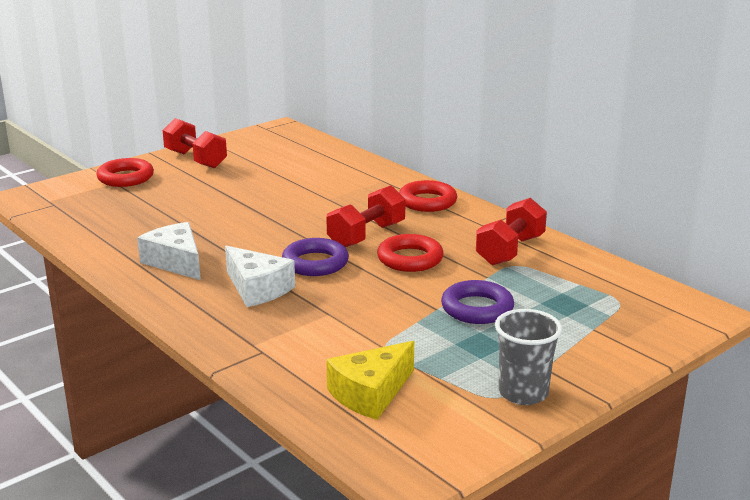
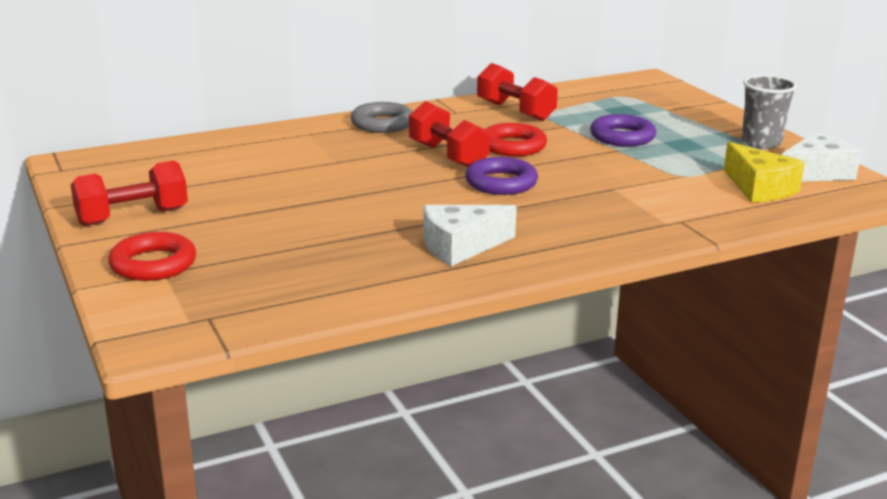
camera: 75 degrees left, 0 degrees up
white cheese [225,246,295,307] -> white cheese moved to [782,132,861,182]
red ring [399,180,457,212] -> grey ring [350,102,413,133]

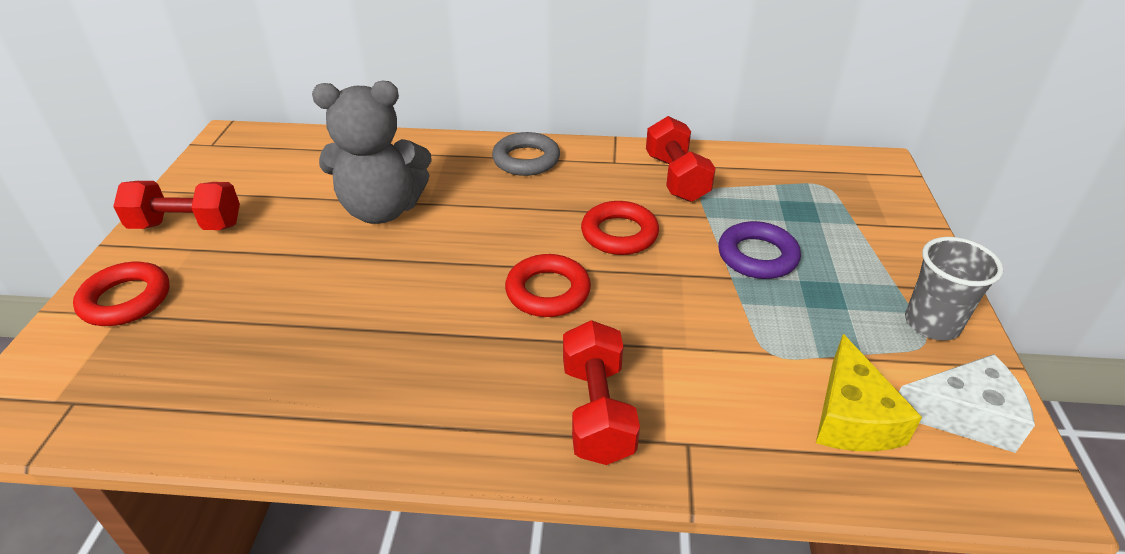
camera: 30 degrees right, 15 degrees up
red dumbbell [409,101,490,167] -> red dumbbell moved to [563,320,640,465]
white cheese [423,205,517,266] -> none
purple ring [465,157,538,195] -> red ring [505,254,591,317]
none -> grey teddy bear [312,81,432,224]

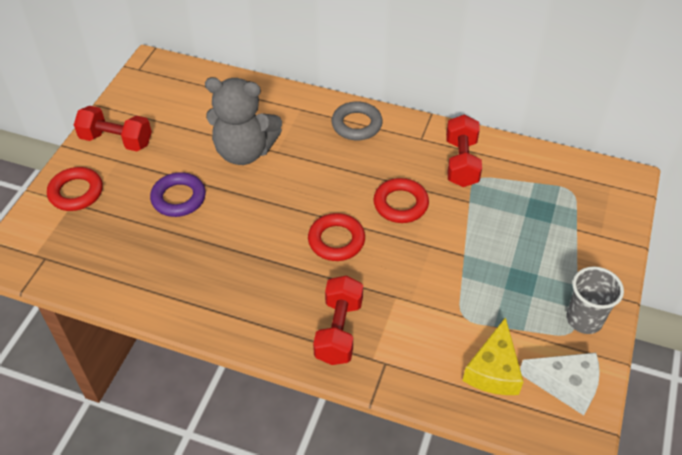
camera: 15 degrees right, 10 degrees up
purple ring [718,221,801,279] -> purple ring moved to [150,172,206,217]

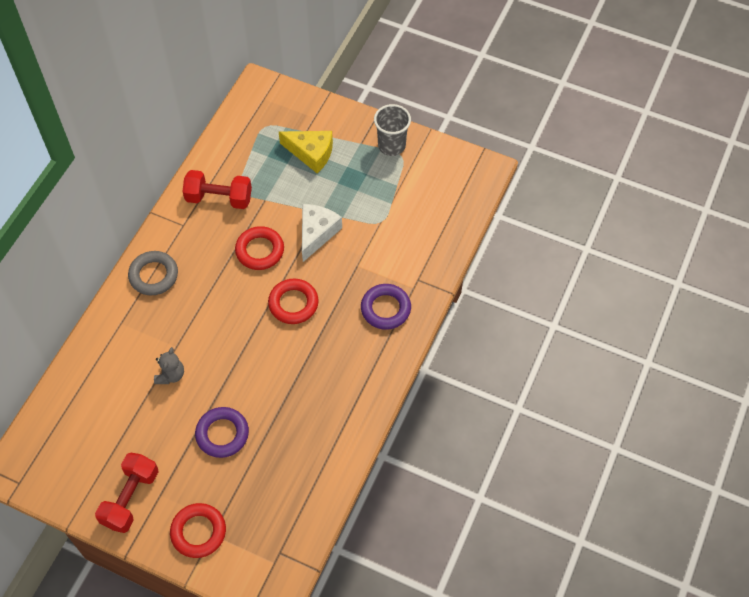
camera: 85 degrees left, 10 degrees up
grey teddy bear [205,77,282,165] -> grey teddy bear [154,347,184,384], size x0.45
red dumbbell [313,276,363,365] -> purple ring [361,284,411,330]
yellow cheese [463,317,524,395] -> yellow cheese moved to [279,131,333,173]
white cheese [520,353,600,415] -> white cheese moved to [302,204,342,262]

